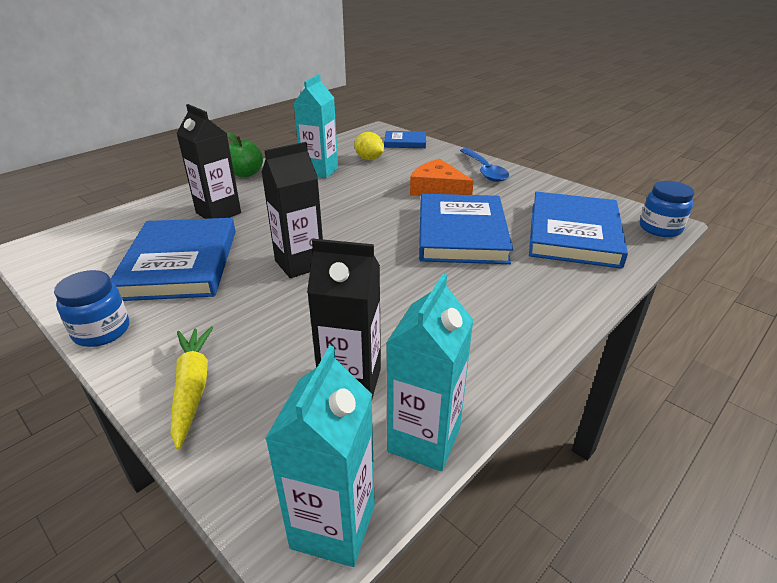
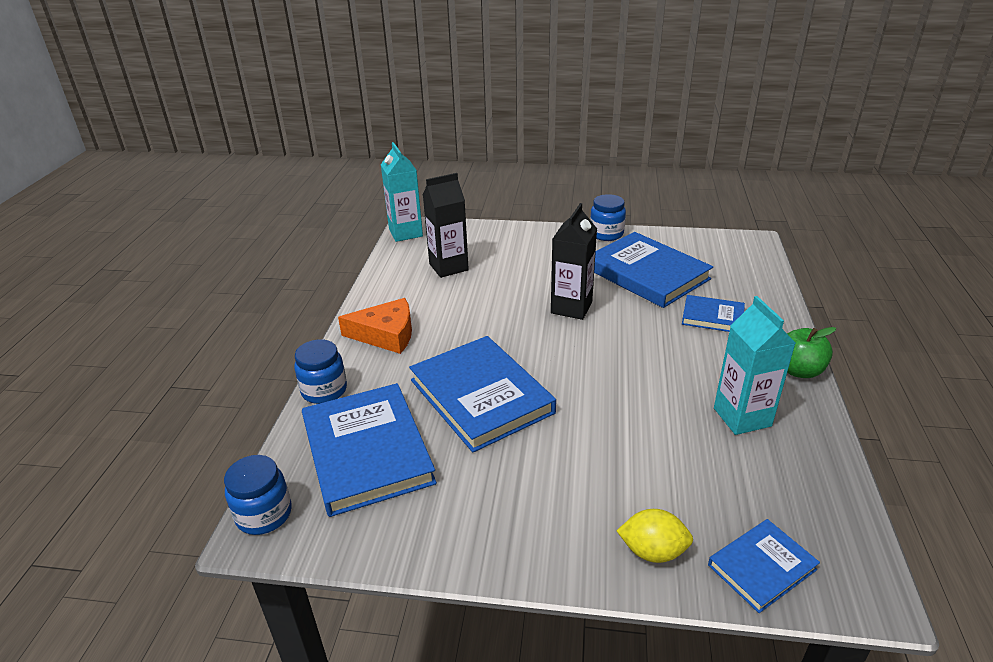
camera: 145 degrees right, 0 degrees up
yellow carrot [170,326,213,450] -> none
black carton [176,104,241,219] -> blue book [682,295,745,332]
yellow lemon [354,132,384,160] -> yellow lemon moved to [617,509,693,563]
turquoise carton [386,274,474,471] -> none
orange cheese [410,159,474,196] -> orange cheese moved to [338,298,412,354]
blue spoon [460,148,509,182] -> none
none -> blue jar [294,339,347,404]

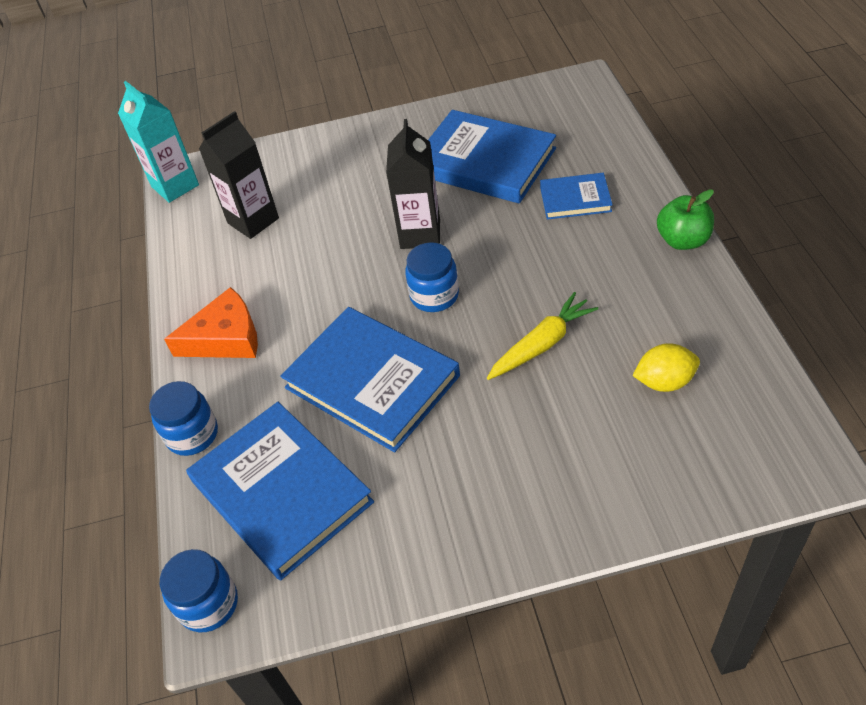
camera: 15 degrees left, 15 degrees up
blue jar [590,194,626,241] -> blue jar moved to [405,242,459,312]
yellow lemon [617,509,693,563] -> yellow lemon moved to [632,343,700,392]
blue book [708,519,820,613] -> none
turquoise carton [714,296,795,435] -> none
none -> yellow carrot [487,292,598,380]

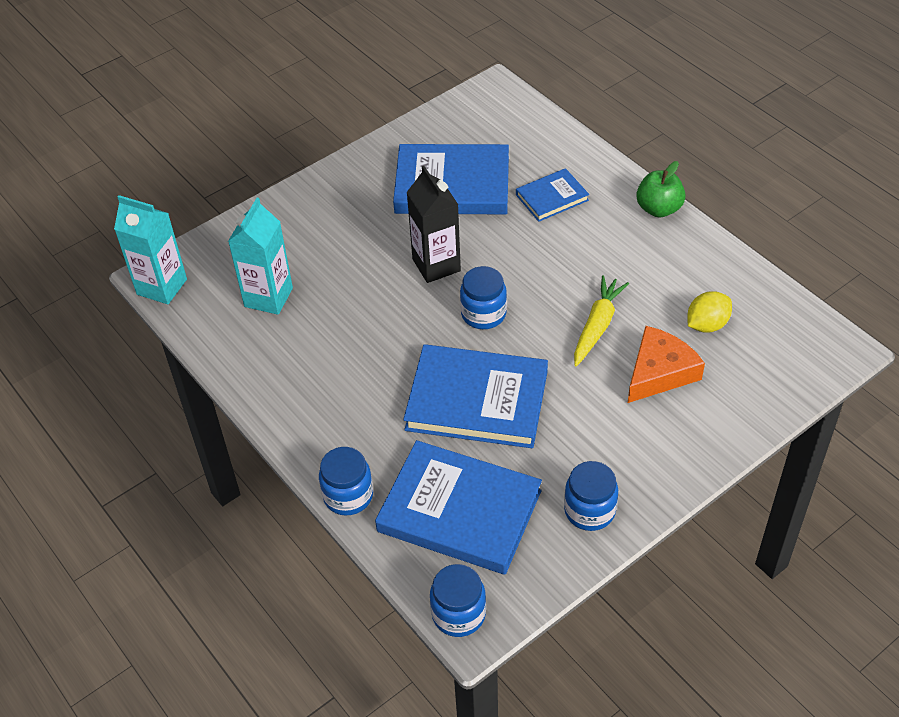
camera: 30 degrees left, 0 degrees up
orange cheese [164,287,258,358] -> orange cheese moved to [628,326,705,403]
black carton [199,111,279,239] -> turquoise carton [228,198,293,315]
none -> blue jar [564,461,618,531]

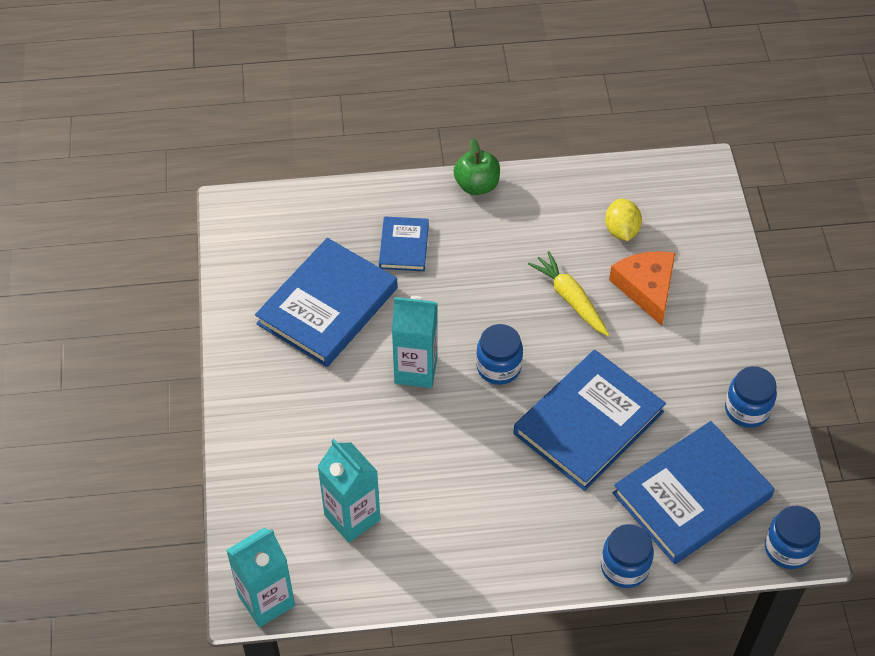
camera: 60 degrees left, 5 degrees up
black carton [406,166,461,283] -> turquoise carton [392,296,438,388]

